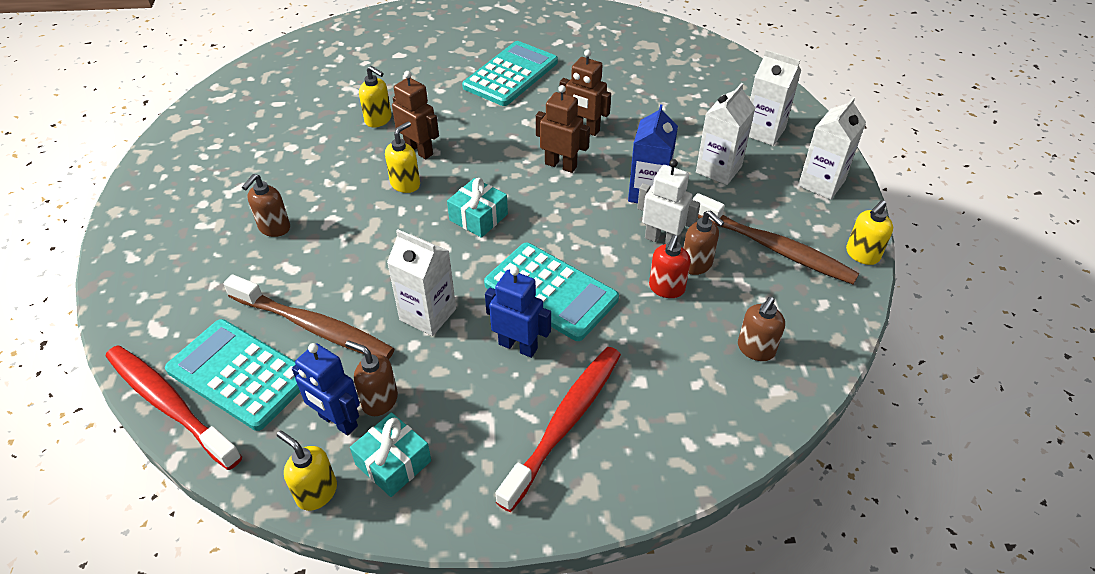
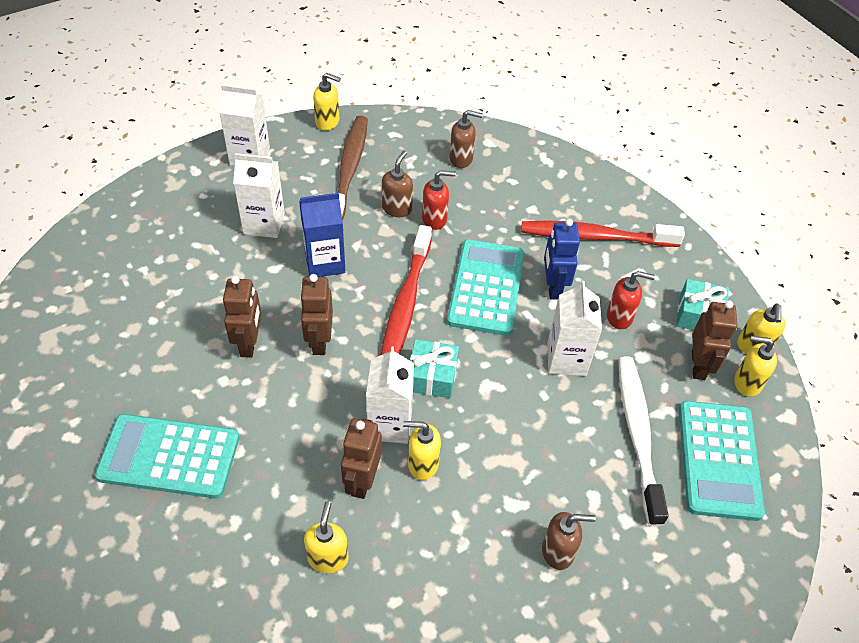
camera: 120 degrees left, 5 degrees up
red toothbrush [106,345,242,470] -> red toothbrush moved to [381,225,432,355]
brown toothbrush [223,274,395,360] -> white toothbrush [618,357,668,526]
blue robot [292,343,360,436] -> brown robot [692,300,737,380]
brown soap dispenser [345,340,398,416] -> none
white robot [637,159,700,244] -> none
white carton [749,50,801,146] -> white carton moved to [366,347,414,444]
none -> red soap dispenser [607,271,655,329]
none -> yellow soap dispenser [735,336,777,397]

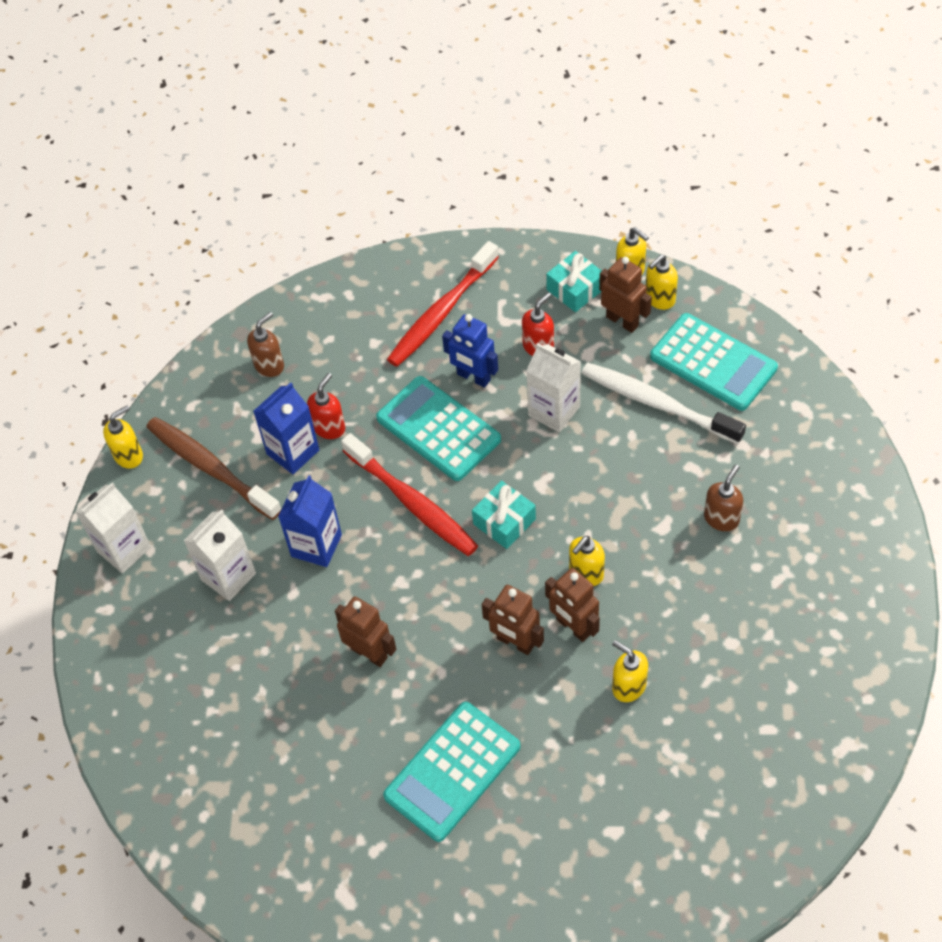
camera: 50 degrees left, 5 degrees up
brown robot [300,274,333,355] -> brown robot moved to [482,585,544,655]
white carton [366,347,414,444] -> none
brown soap dispenser [382,151,413,217] -> blue carton [253,382,319,474]

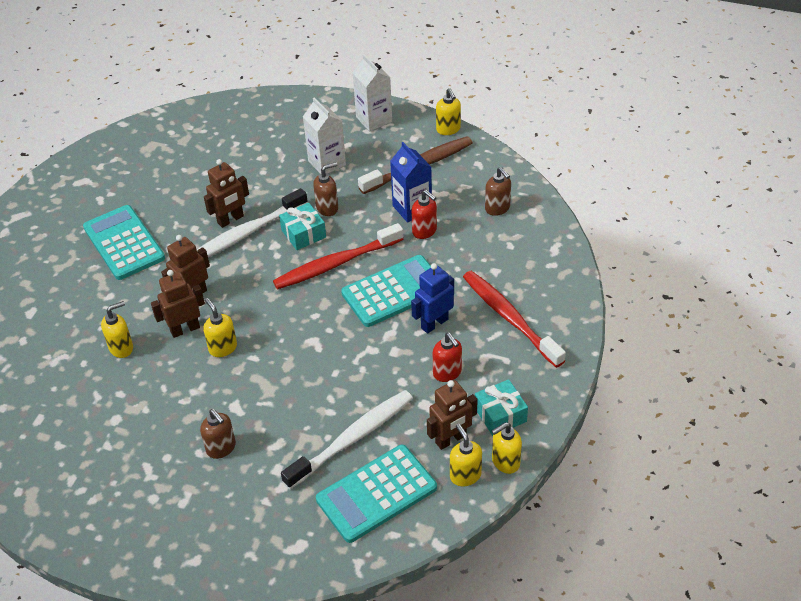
camera: 105 degrees right, 10 degrees down
blue carton [278,475,342,567] -> brown soap dispenser [313,162,338,216]
turquoise gift [472,481,536,549] -> turquoise gift moved to [279,203,326,250]
white carton [526,343,581,433] -> none
none -> white toothbrush [197,188,308,257]

